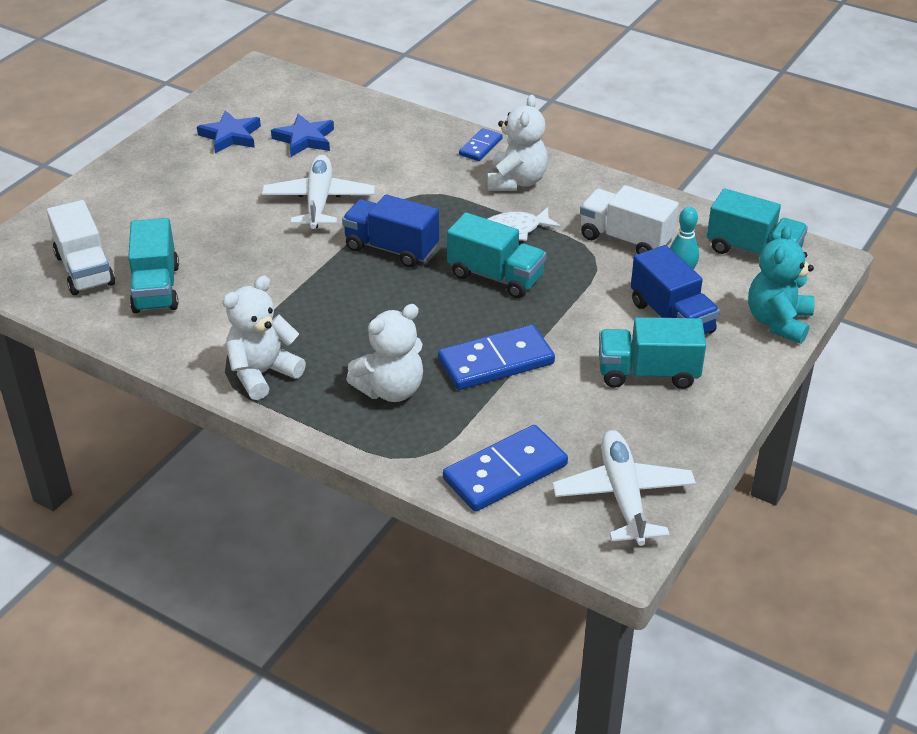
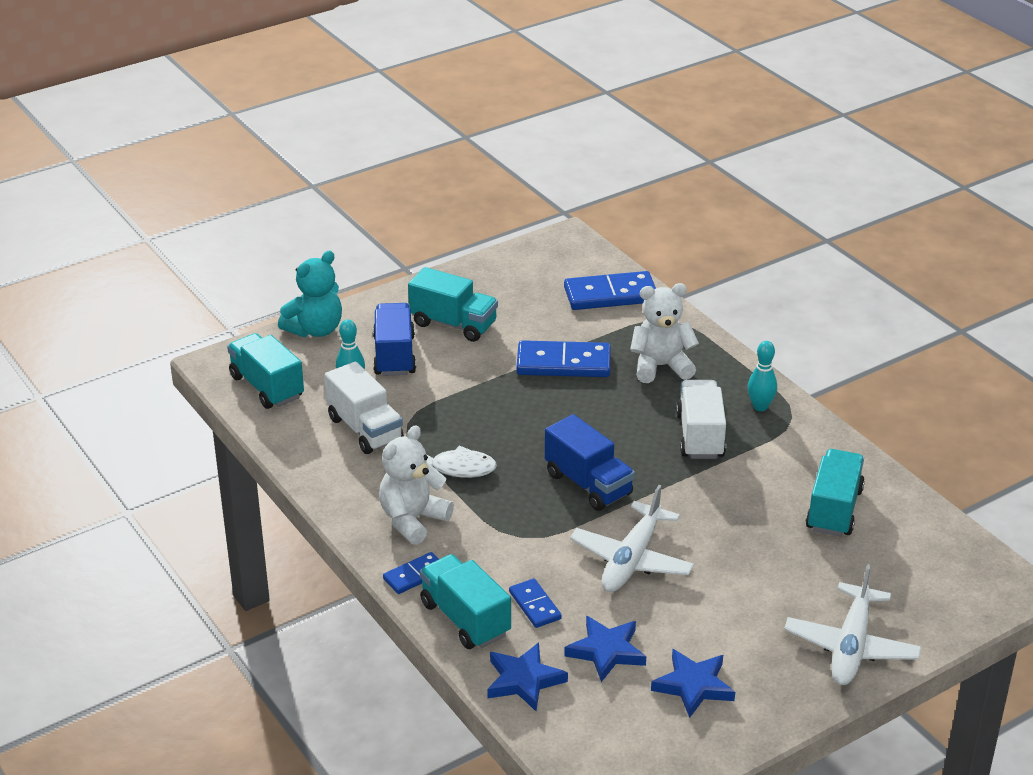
camera: 155 degrees left, 5 degrees down
white truck [47,200,115,295] -> white truck moved to [676,380,726,459]
white teddy bear [223,276,306,400] -> turquoise bowling pin [747,341,777,411]
turquoise truck [447,212,546,298] -> turquoise truck moved to [420,554,511,649]
white plane [552,430,696,546] -> white plane moved to [784,564,921,685]
none -> blue star [487,643,568,711]
none -> blue domino [509,579,562,628]

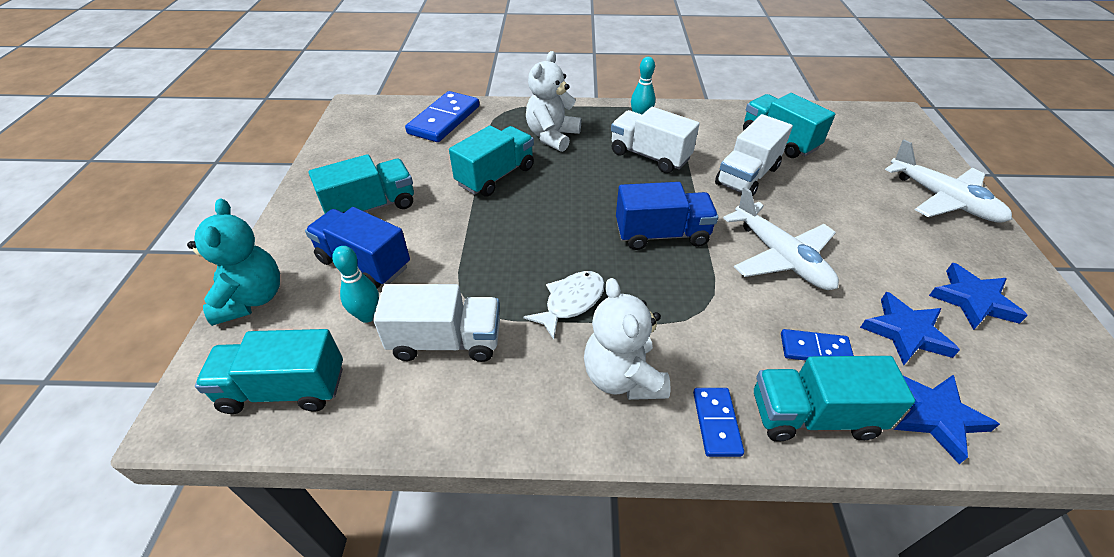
camera: 55 degrees left, 10 degrees up
blue domino [517,340,611,377] -> turquoise truck [449,125,534,197]
none -> white truck [715,114,793,196]

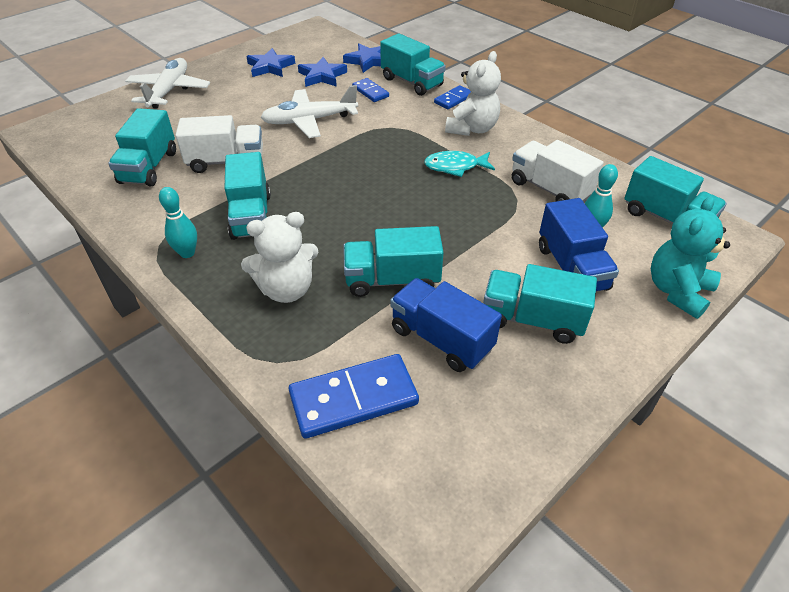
camera: 135 degrees left, 0 degrees up
white fish [524,271,605,339] -> turquoise fish [424,151,495,177]
white truck [611,107,700,173] -> turquoise truck [224,152,271,240]
blue truck [616,182,718,250] -> blue truck moved to [390,278,502,372]
white plane [723,187,839,290] -> white plane turned 120 degrees counterclockwise [260,85,358,138]

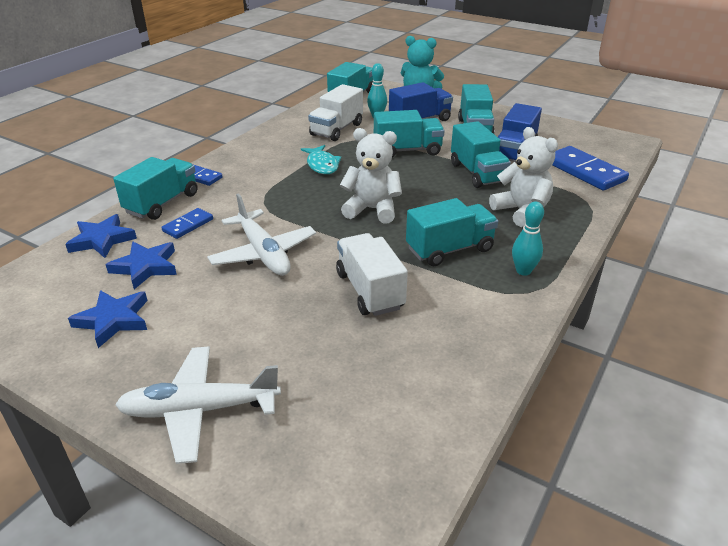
camera: 105 degrees left, 10 degrees down
turquoise truck [108,108,176,186] -> turquoise truck moved to [374,110,444,157]
white teddy bear [445,51,501,136] -> white teddy bear moved to [340,128,402,223]

